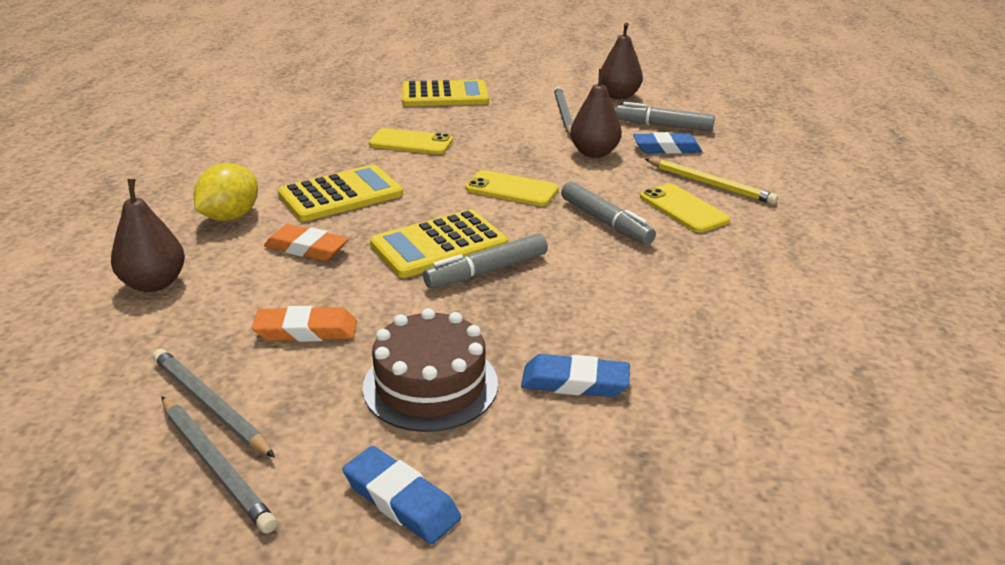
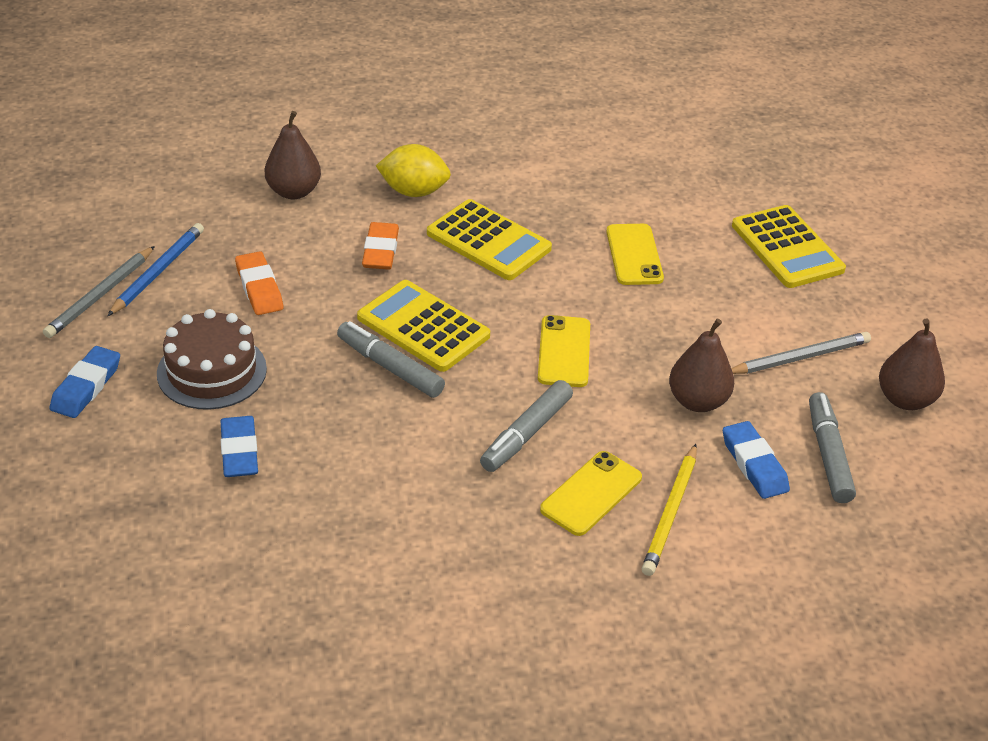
camera: 70 degrees right, 10 degrees up
grey pencil [153,348,275,458] -> blue pencil [107,223,204,316]

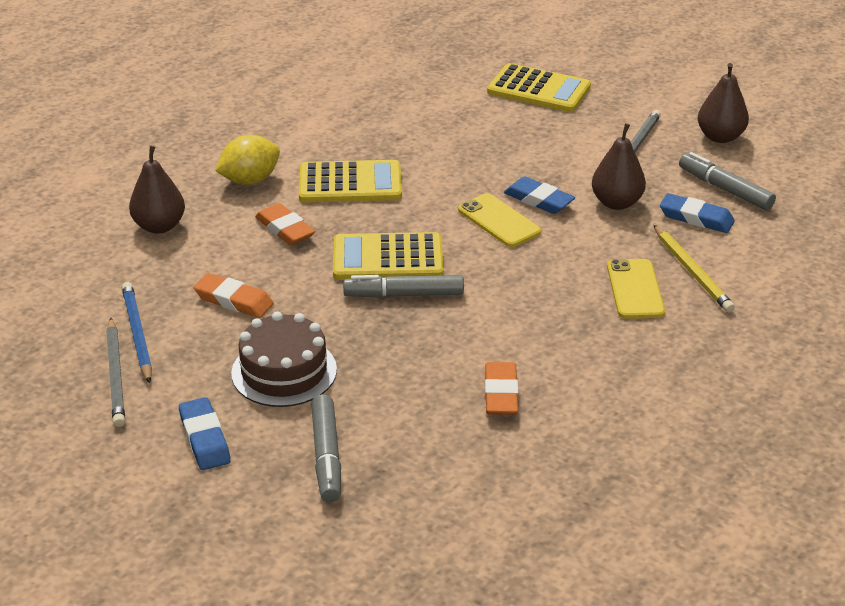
camera: 40 degrees left, 5 degrees down
blue eraser [220,416,258,477] -> blue eraser moved to [504,176,575,214]
grey marker [480,380,573,472] -> grey marker moved to [311,394,341,502]
yellow phone [606,224,664,285] -> none
none -> orange eraser [485,362,519,415]

